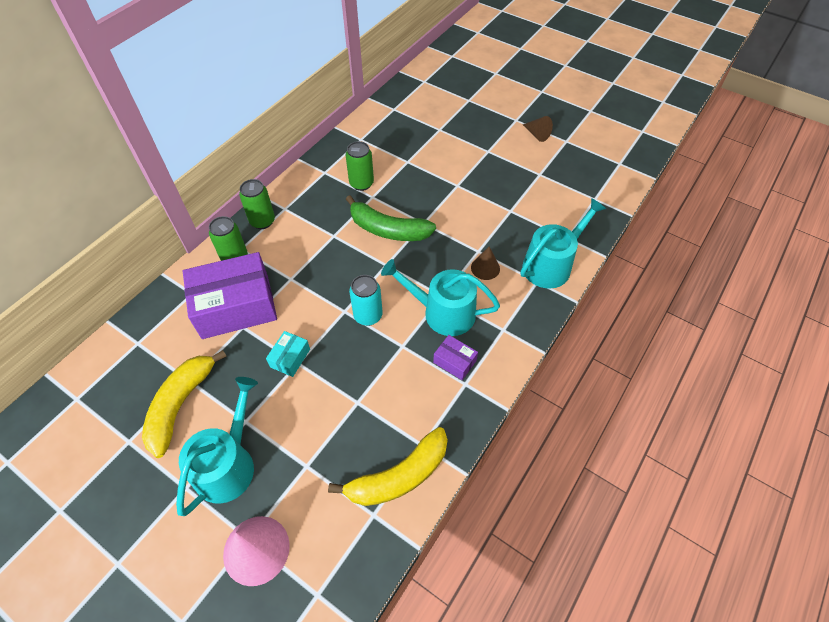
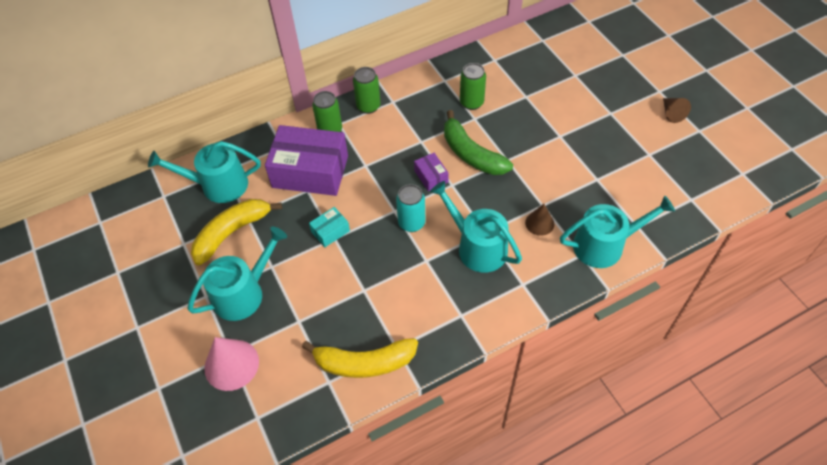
camera: 30 degrees right, 0 degrees up
purple box [433,335,478,380] -> purple box moved to [414,153,449,191]
none -> turquoise watering can [148,141,261,203]

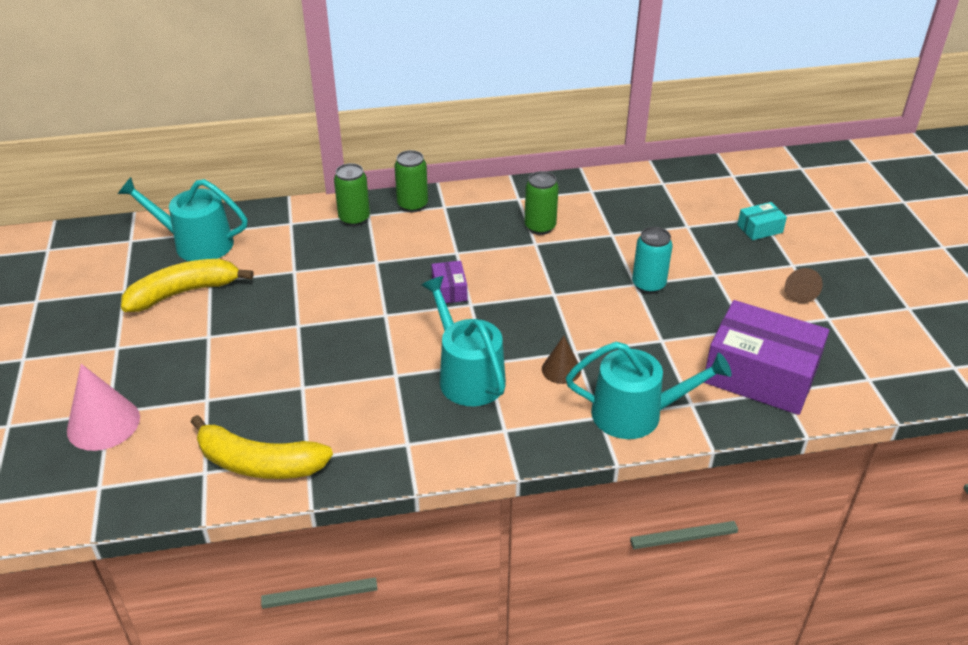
camera: 15 degrees right, 15 degrees down
turquoise watering can [187,227,287,321] -> none
purple box [265,125,348,196] -> purple box moved to [704,300,829,415]
turquoise box [309,207,350,247] -> turquoise box moved to [737,202,787,240]
turquoise can [396,184,426,232] -> turquoise can moved to [632,227,673,294]
green banana [444,110,513,175] -> none

